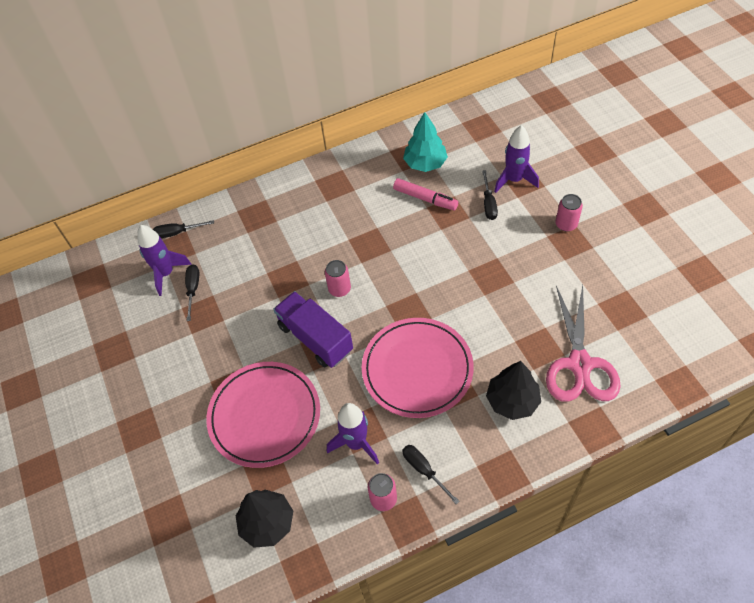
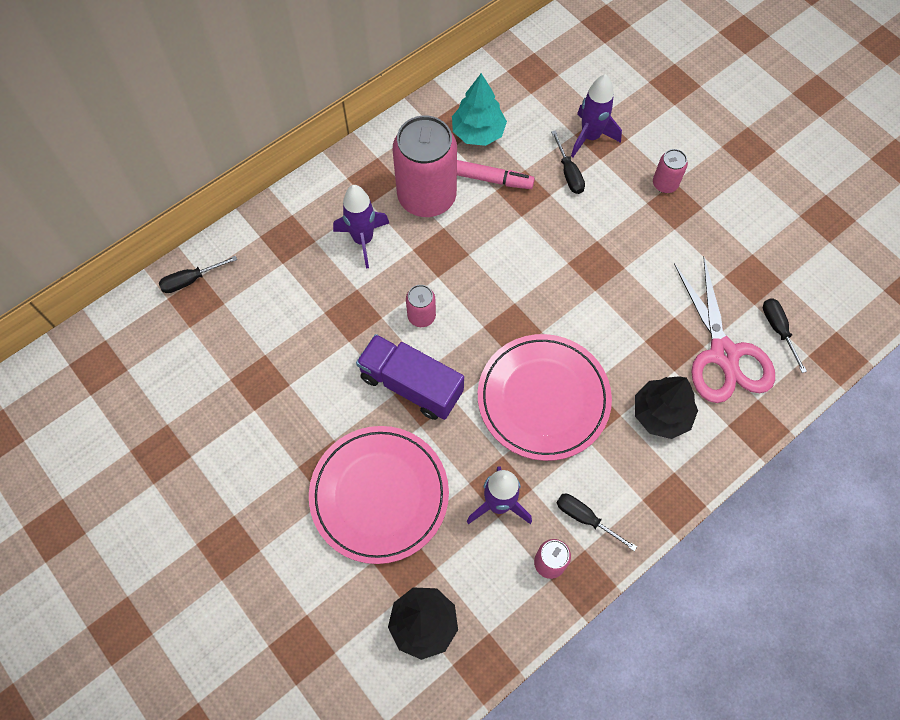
camera: 20 degrees left, 10 degrees up
purple rocket [137,225,192,296] -> purple rocket moved to [333,185,389,269]
black screwdriver [185,264,199,321] -> black screwdriver moved to [763,298,807,373]
none -> pink can [393,116,457,217]

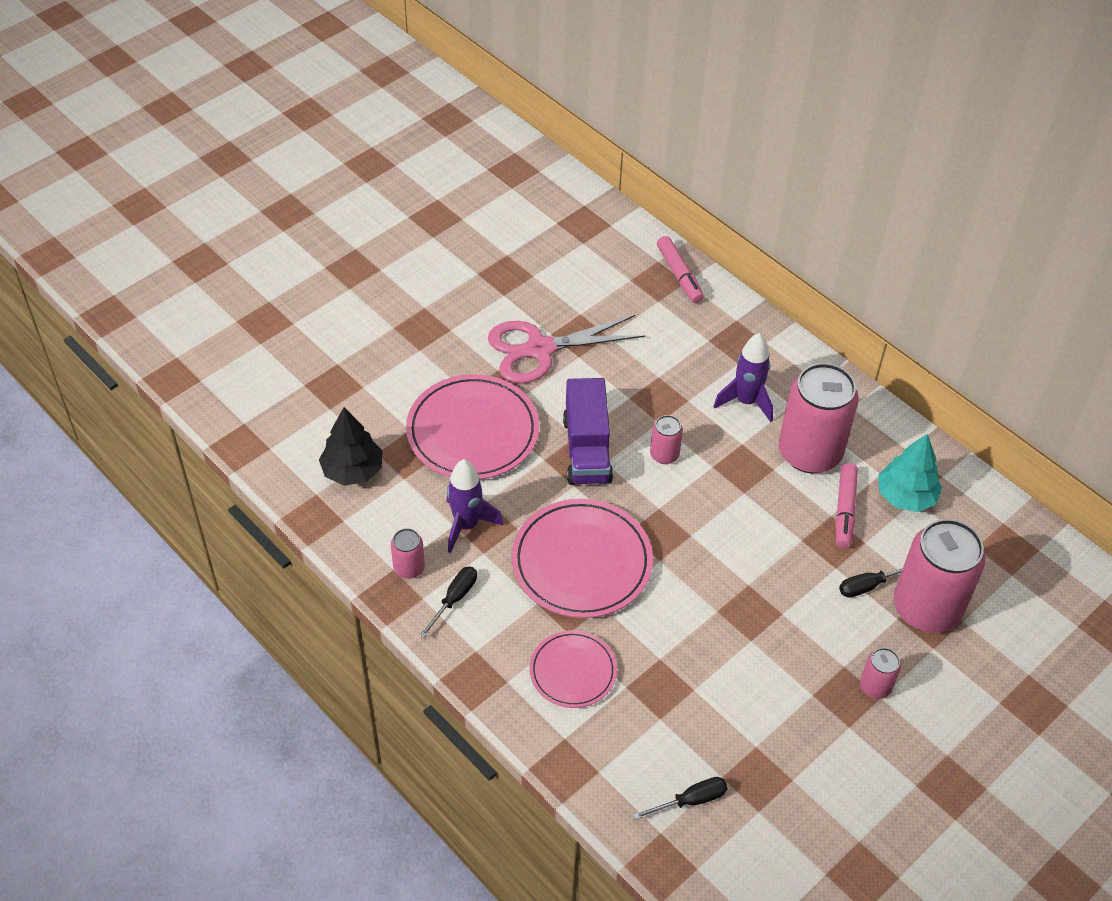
camera: 85 degrees right, 15 degrees down
black screwdriver [159,256,237,293] -> pink marker [657,236,704,303]
purple truck [356,334,464,420] -> purple truck turned 150 degrees clockwise [563,378,613,485]
purple rocket [571,74,622,157] -> pink can [894,519,985,633]
black tree [635,376,698,439] -> pink plate [530,630,617,708]
pink scissors [674,256,775,403] -> pink scissors moved to [488,315,645,384]

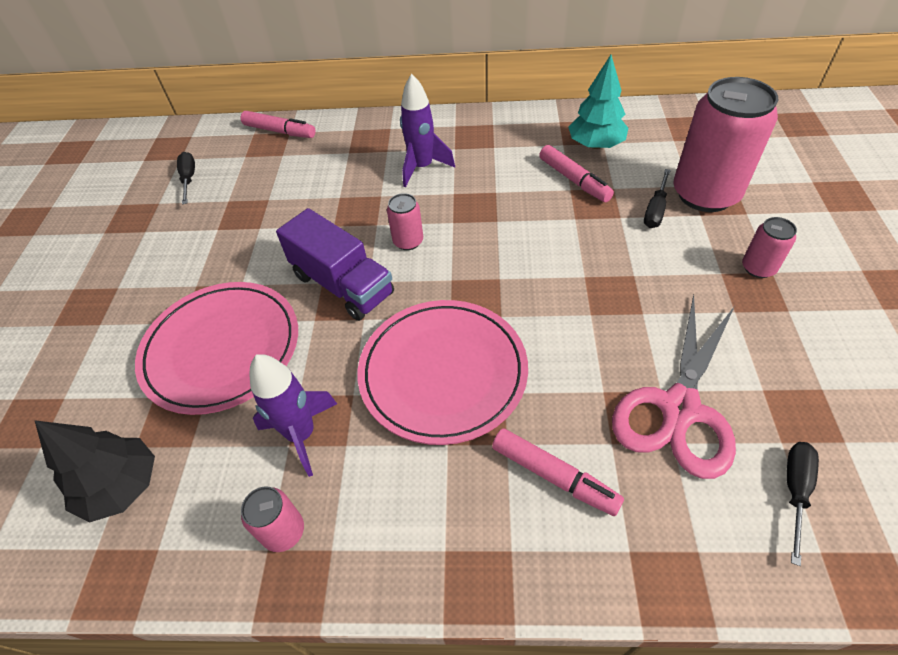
camera: 40 degrees left, 0 degrees up
black screwdriver [420,566,477,638] -> black screwdriver moved to [177,152,195,205]
pink scissors [488,315,645,384] -> pink scissors moved to [612,295,736,479]
pink plate [530,630,617,708] -> pink marker [492,428,624,516]
pink can [779,363,859,473] -> none

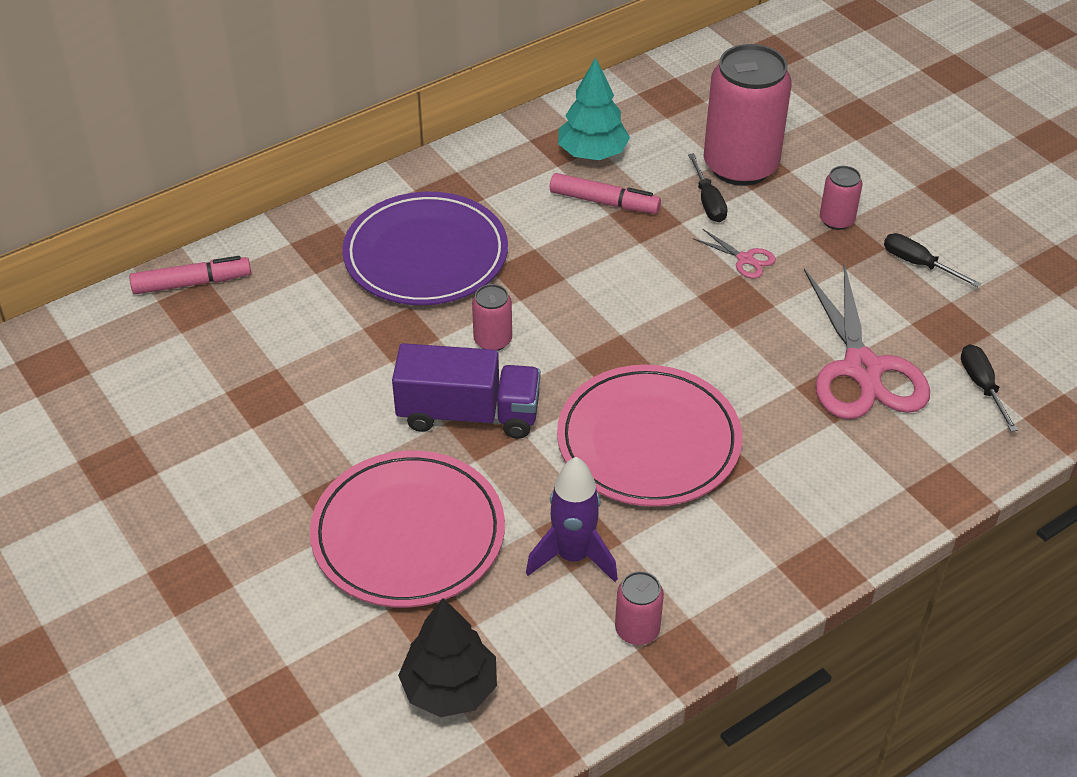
camera: 40 degrees left, 5 degrees down
black screwdriver [177,152,195,205] -> black screwdriver moved to [884,233,981,287]
purple rocket [400,74,455,187] -> purple plate [342,192,508,305]
pink marker [492,428,624,516] -> none
none -> pink scissors [693,229,776,278]

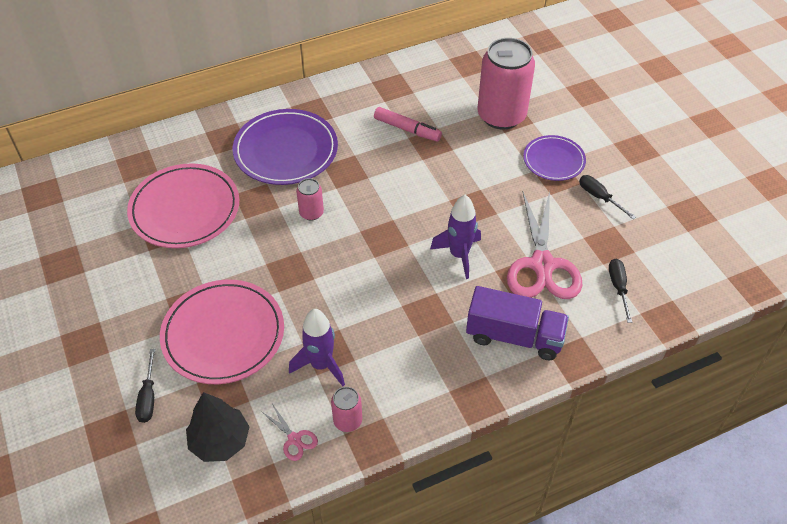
camera: 10 degrees right, 5 degrees up
pink marker [129,256,251,294] -> none
purple truck [392,343,540,439] -> purple truck moved to [466,286,569,360]
pink plate [557,365,742,507] -> pink plate moved to [127,163,239,248]
turquoise tree [558,58,630,160] -> none
black screwdriver [688,153,727,222] -> black screwdriver moved to [135,349,155,423]
pink scissors [693,229,776,278] -> pink scissors moved to [262,405,318,461]
pink can [820,166,862,230] -> purple plate [523,135,586,181]
none -> purple rocket [430,195,481,279]

